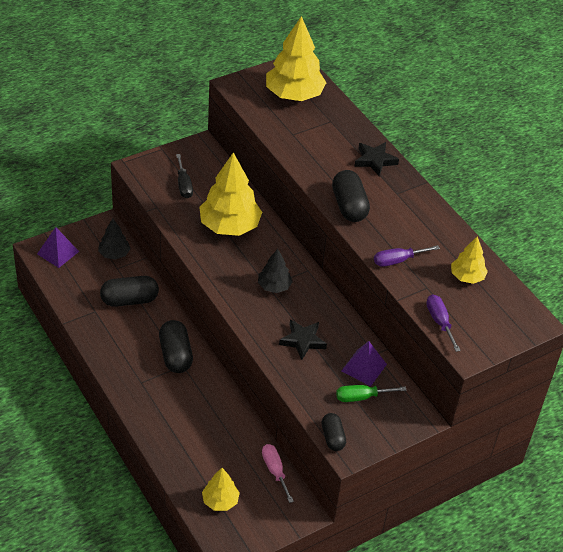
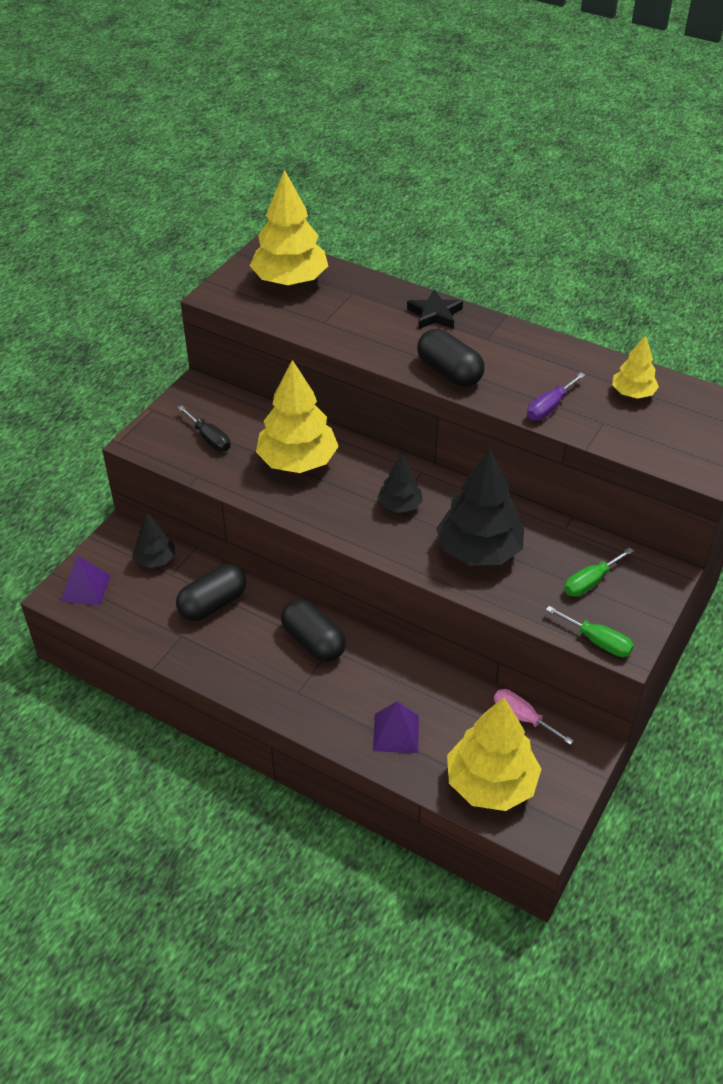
camera: 25 degrees left, 0 degrees up
yellow tree [202,468,240,511] -> yellow tree [447,698,541,811], size x1.87
black star [279,319,327,360] -> black tree [436,450,524,566]
black capsule [322,413,346,451] -> green screwdriver [546,606,634,657]
purple pyramid [341,341,387,386] -> purple pyramid moved to [373,701,419,753]
purple screwdriver [426,294,461,352] -> none

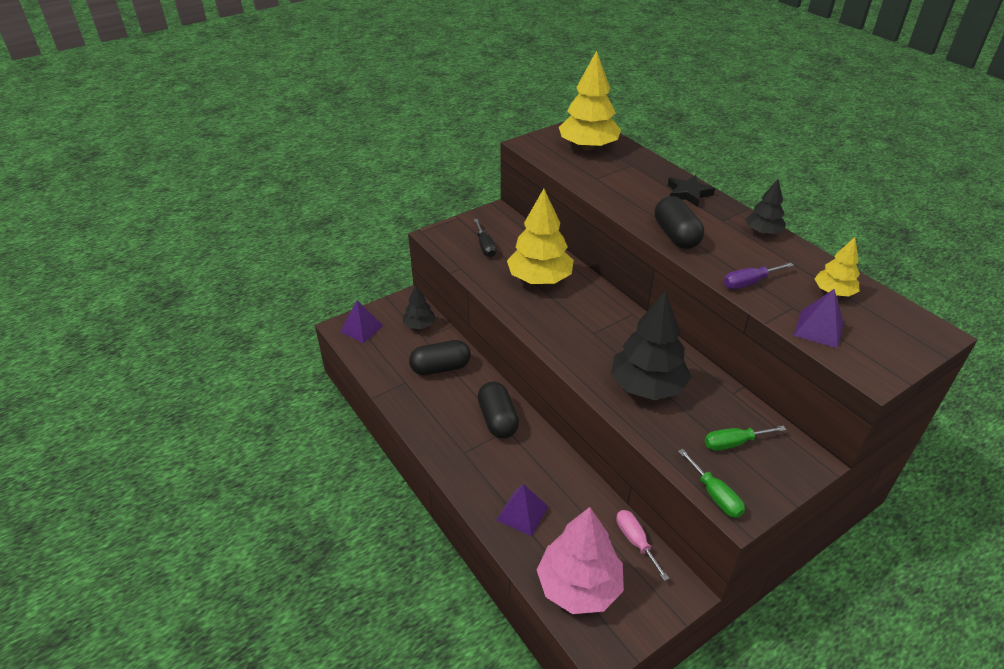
camera: 25 degrees right, 5 degrees down
black tree [377,454,423,513] -> black tree moved to [746,179,786,235]
yellow tree [447,698,541,811] -> pink tree [537,507,624,614]
none -> purple pyramid [793,289,844,349]

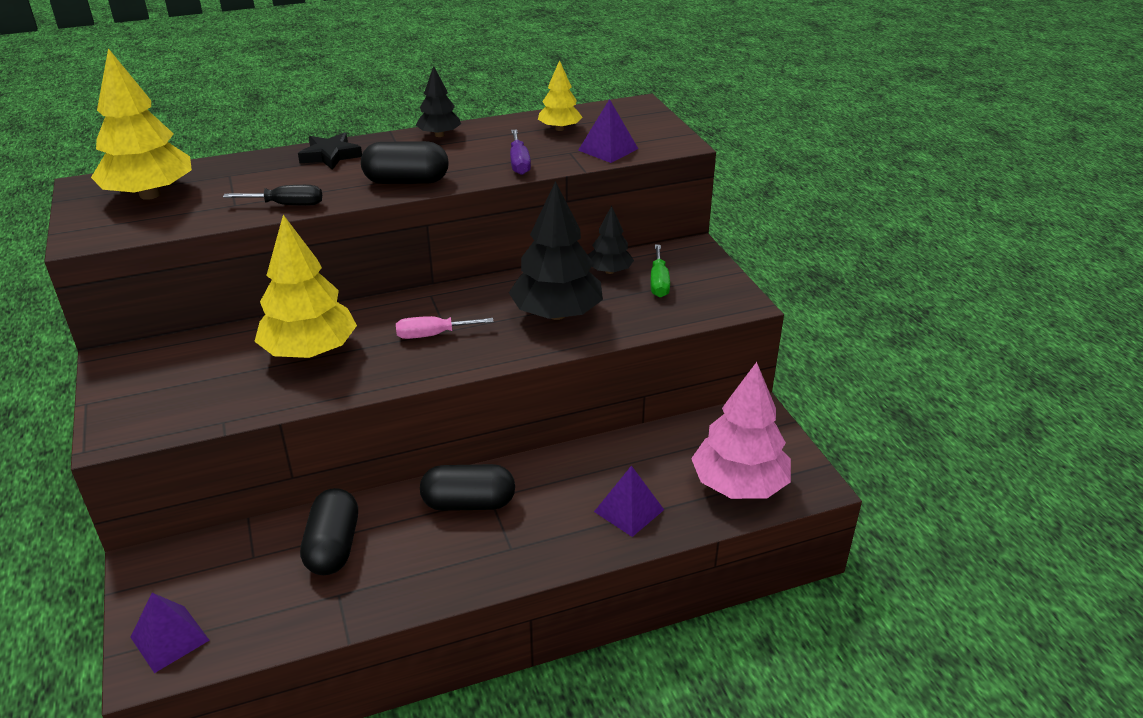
camera: 75 degrees left, 5 degrees down
black tree [403,285,436,329] -> black tree moved to [588,206,634,274]
black screwdriver [474,219,496,257] -> black screwdriver moved to [223,185,322,206]
pink screwdriver [616,510,669,581] -> pink screwdriver moved to [396,316,494,339]
green screwdriver [678,449,745,518] -> none

